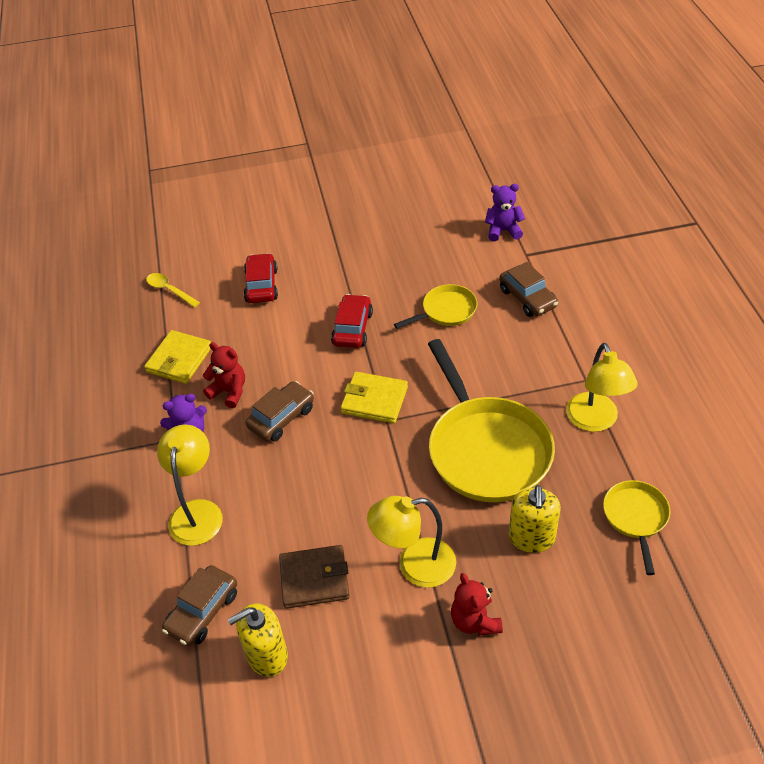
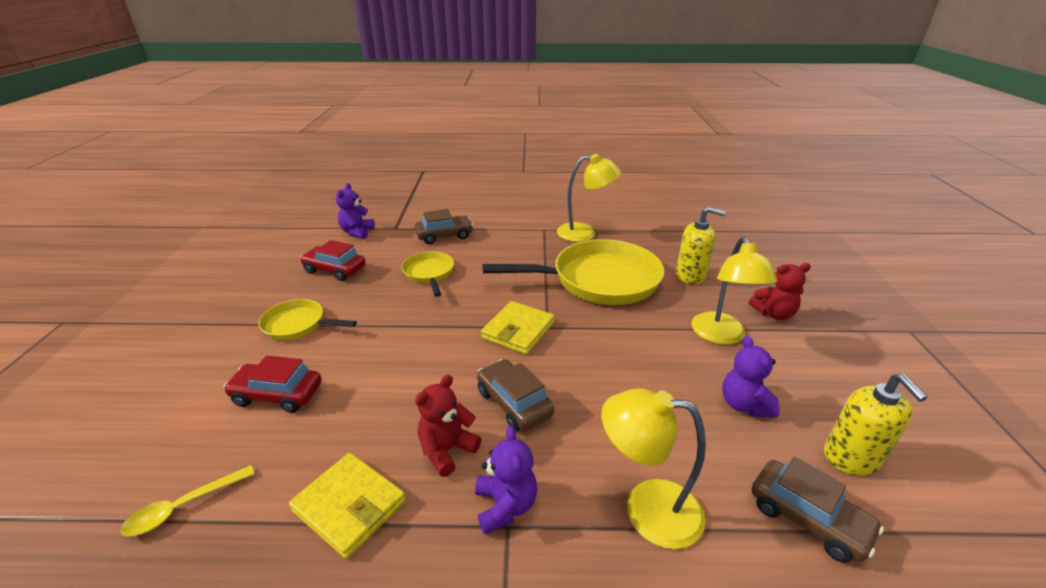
camera: 80 degrees left, 15 degrees down
brown wallet [279,545,350,609] -> purple teddy bear [722,336,780,418]
red car [331,294,373,348] -> red car moved to [300,240,366,281]
yellow pan [603,480,671,575] -> yellow pan moved to [258,299,357,340]

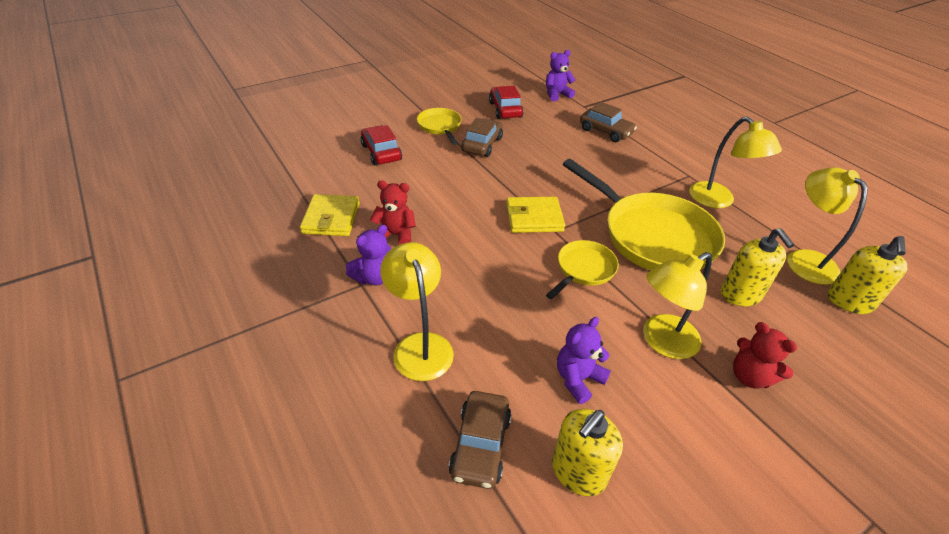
camera: 55 degrees right, 10 degrees up
yellow spoon [121,465,255,536] -> none
yellow pan [401,251,454,297] -> yellow pan moved to [546,240,619,299]
brown car [477,359,554,432] -> brown car moved to [461,118,503,157]
none -> yellow lamp [787,167,868,285]
none -> yellow soap dispenser [828,236,907,314]

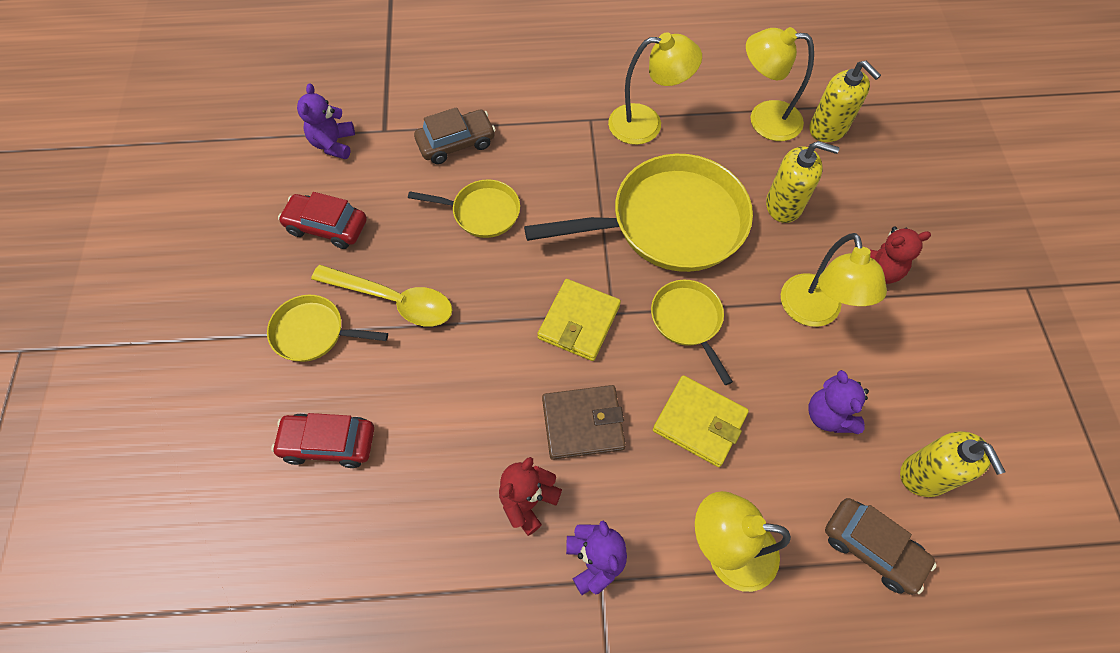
camera: 60 degrees left, 20 degrees up
yellow wallet [300,194,360,236] -> yellow wallet moved to [653,375,749,467]
brown car [461,118,503,157] -> yellow spoon [311,265,452,327]
none -> yellow pan [408,179,520,238]
none -> brown wallet [542,385,626,460]

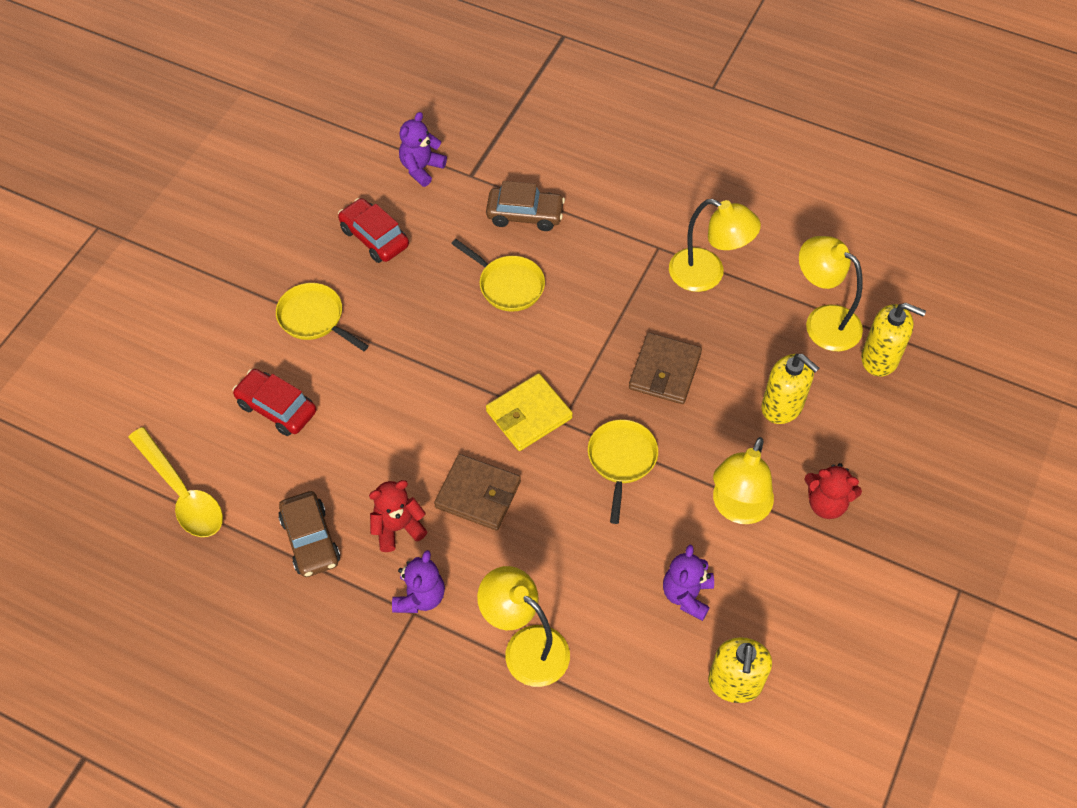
camera: 30 degrees right, 5 degrees down
yellow spoon [311,265,452,327] -> yellow spoon moved to [128,427,223,537]
yellow pan [524,154,753,272] -> brown wallet [629,333,702,404]
yellow wallet [653,375,749,467] -> none
yellow soap dispenser [809,61,881,142] -> yellow soap dispenser turned 60 degrees counterclockwise [861,303,926,377]
brown car [825,498,936,595] -> brown car moved to [278,491,340,577]

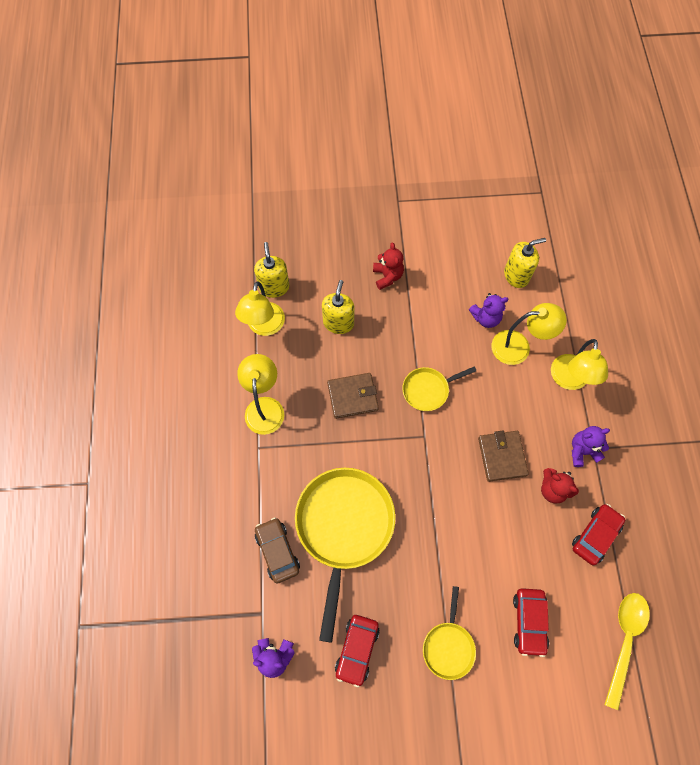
camera: 120 degrees left, 10 degrees up
brown car [278,491,340,577] -> red car [572,504,625,565]
yellow pan [451,239,545,312] -> yellow pan [295,468,395,643], size x1.99
yellow wallet [486,373,573,451] -> none
yellow lamp [713,437,774,524] -> yellow lamp moved to [492,303,567,365]

